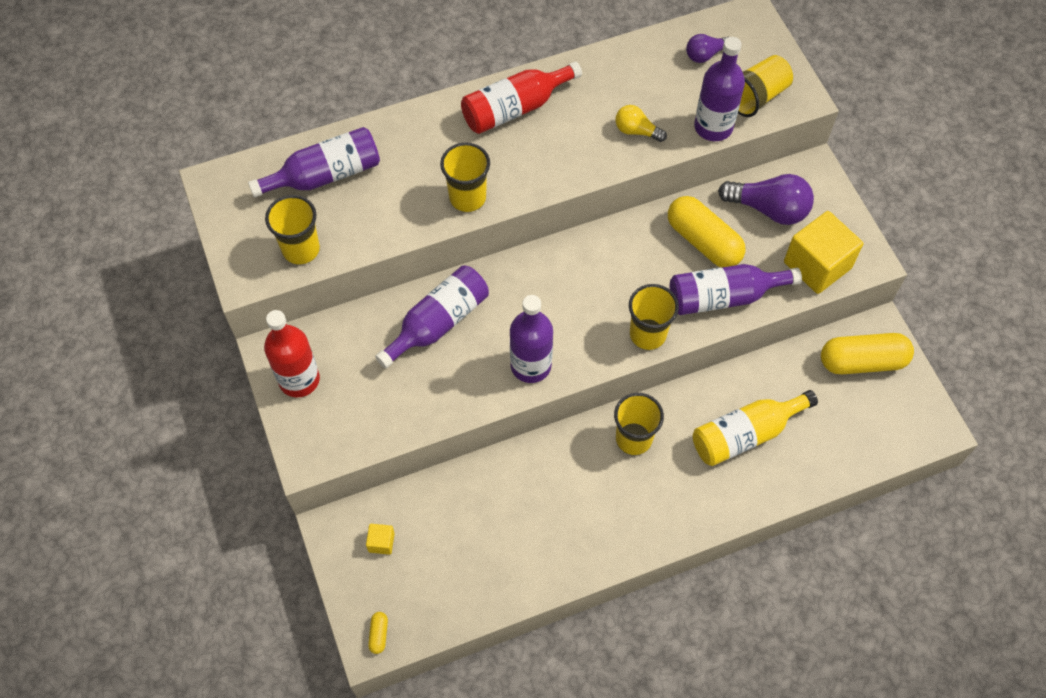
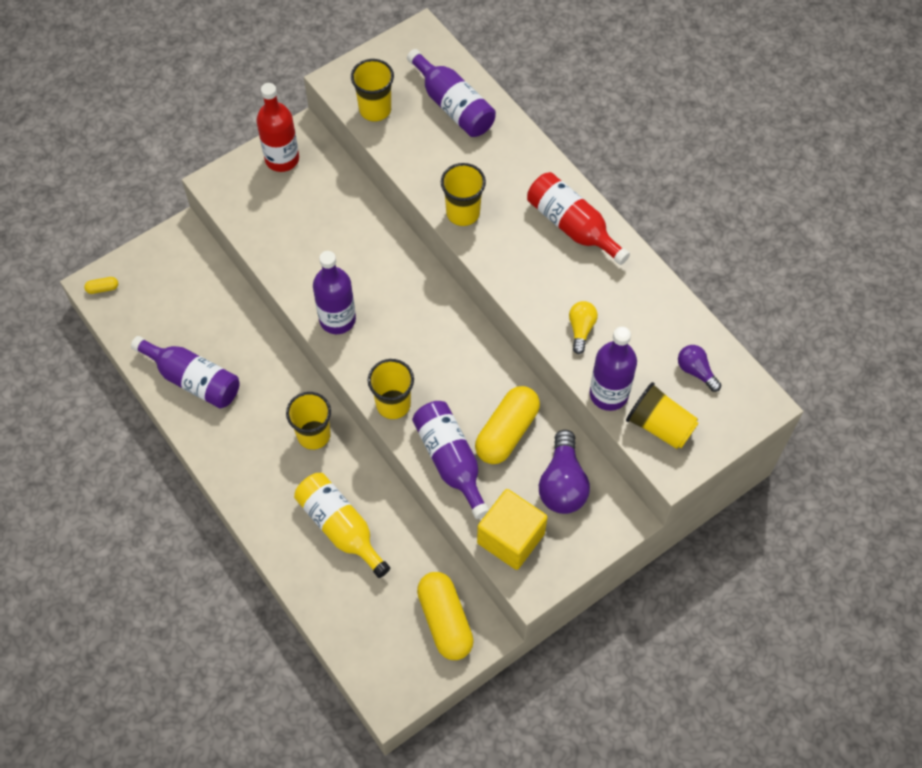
camera: 75 degrees right, 0 degrees up
yellow cube [366,524,395,555] -> none
purple bottle [375,265,489,368] -> purple bottle moved to [131,336,240,409]

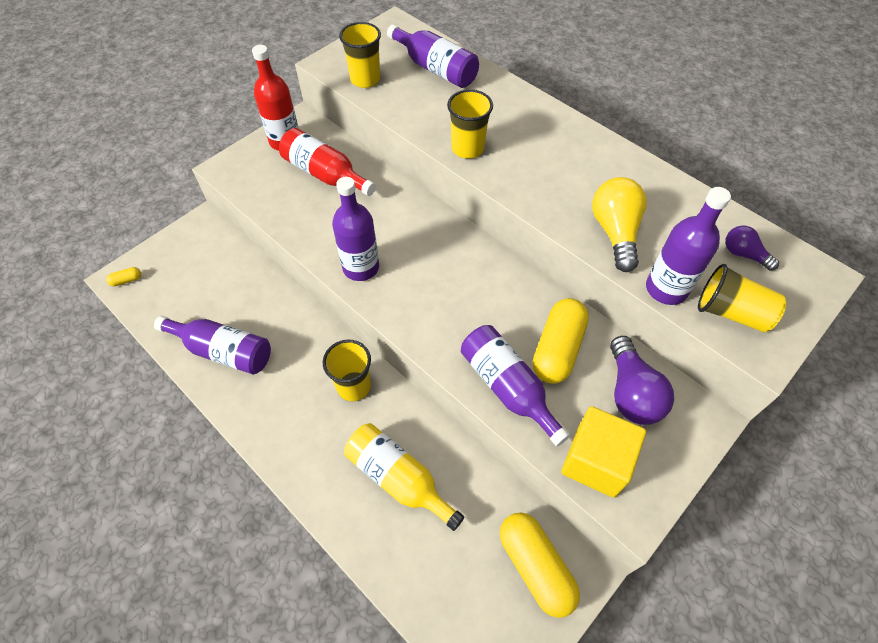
camera: 10 degrees left, 5 degrees down
yellow cup [368,359,414,419] -> none
red bottle [527,172,630,265] -> red bottle moved to [279,128,376,196]
yellow light bulb [569,301,598,354] -> yellow light bulb [592,177,647,272], size x1.74

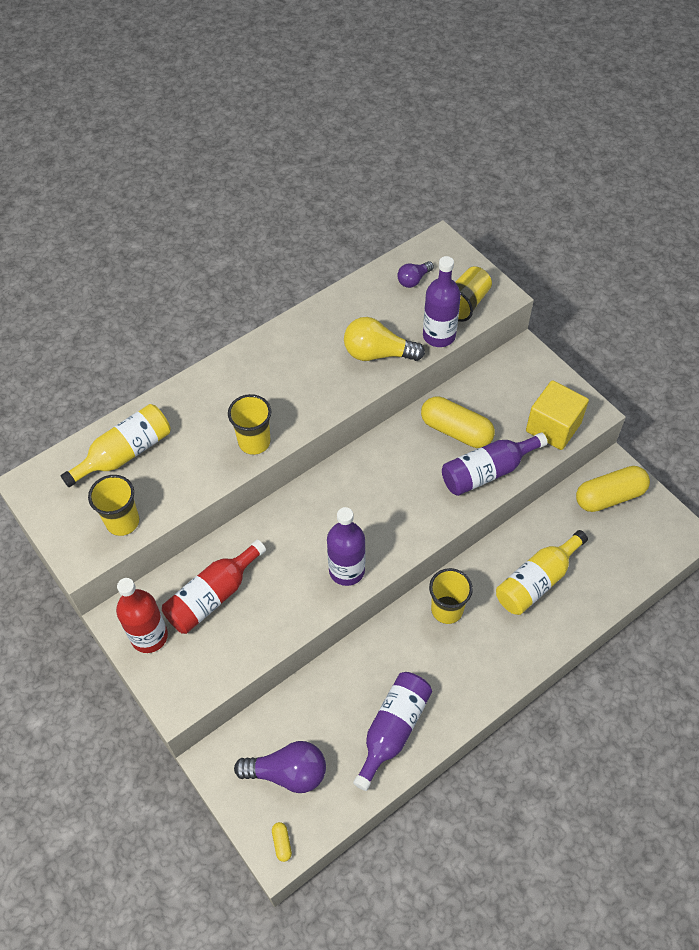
camera: 80 degrees left, 0 degrees up
purple bottle [387,24,479,88] -> yellow bottle [61,404,171,487]
purple light bulb [610,336,674,425] -> purple light bulb moved to [234,741,326,793]

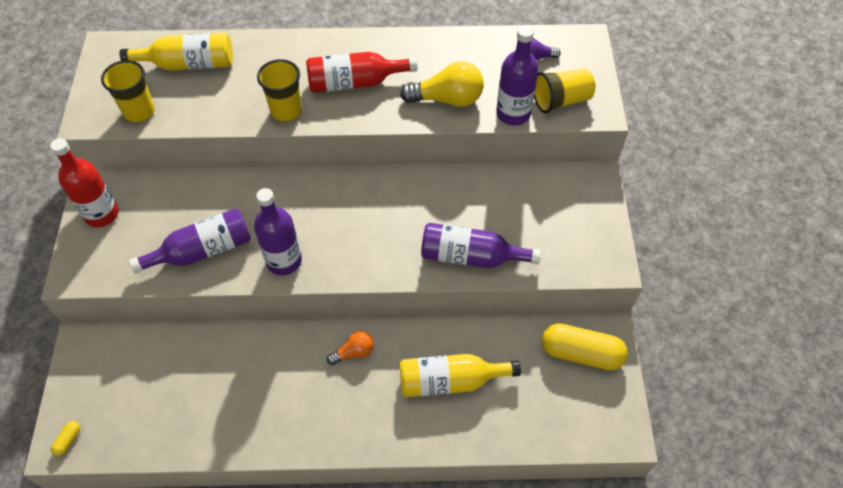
camera: 35 degrees right, 0 degrees up
red bottle [162,540,266,634] -> red bottle moved to [306,52,418,93]
purple light bulb [234,741,326,793] -> none
yellow light bulb [344,317,425,361] -> yellow light bulb turned 135 degrees clockwise [400,61,484,107]
purple bottle [353,672,432,791] -> purple bottle moved to [129,208,251,274]
yellow capsule [421,396,495,448] -> none
yellow cup [429,568,473,624] -> orange light bulb [327,331,374,365]
yellow cube [526,380,589,450] -> none

